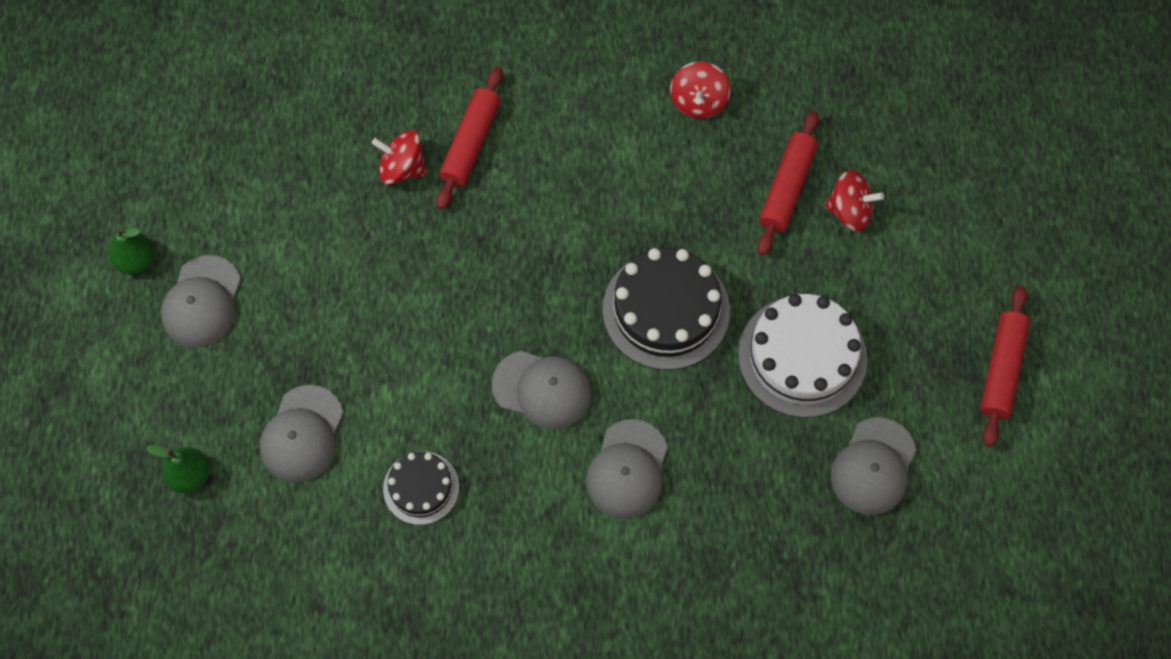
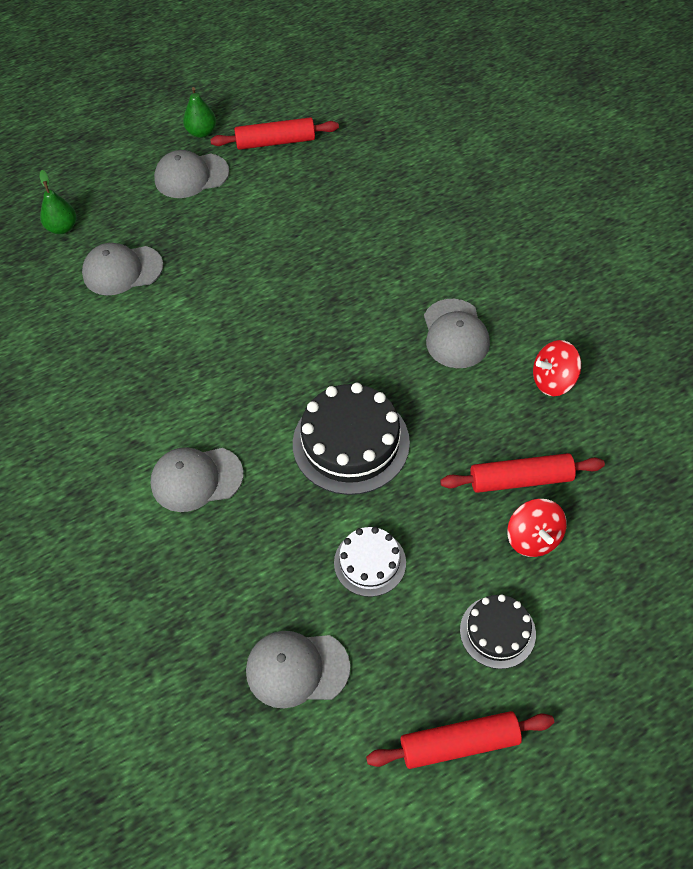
camera: 65 degrees right, 10 degrees down
red spinning top [372,130,427,184] -> none
black cake [383,451,459,525] -> black cake moved to [460,594,536,669]
red rolling pin [436,67,503,210] -> red rolling pin moved to [210,117,339,150]
grey cap [492,351,592,429] -> grey cap moved to [424,299,490,368]
white cake [738,294,867,418] -> white cake [334,527,406,597], size x0.57

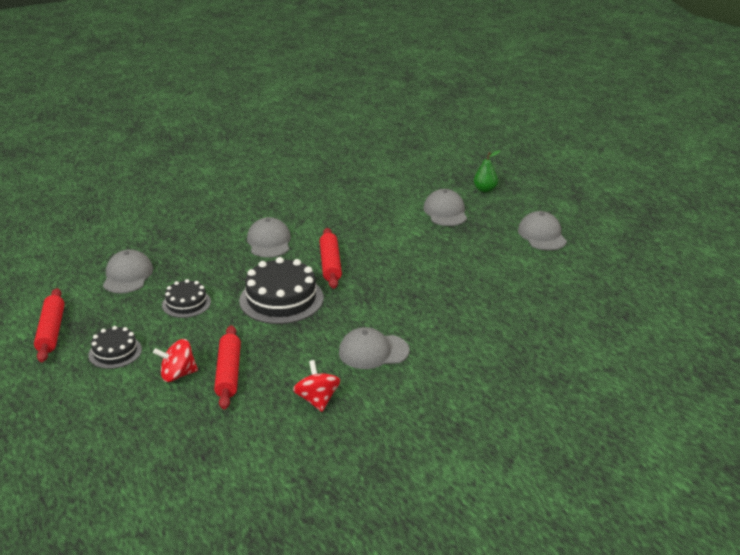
camera: 90 degrees right, 25 degrees down
green pear [183,87,216,138] -> none
red rolling pin [210,117,339,150] -> red rolling pin moved to [320,228,342,289]
white cake [334,527,406,597] -> black cake [162,279,211,318]

